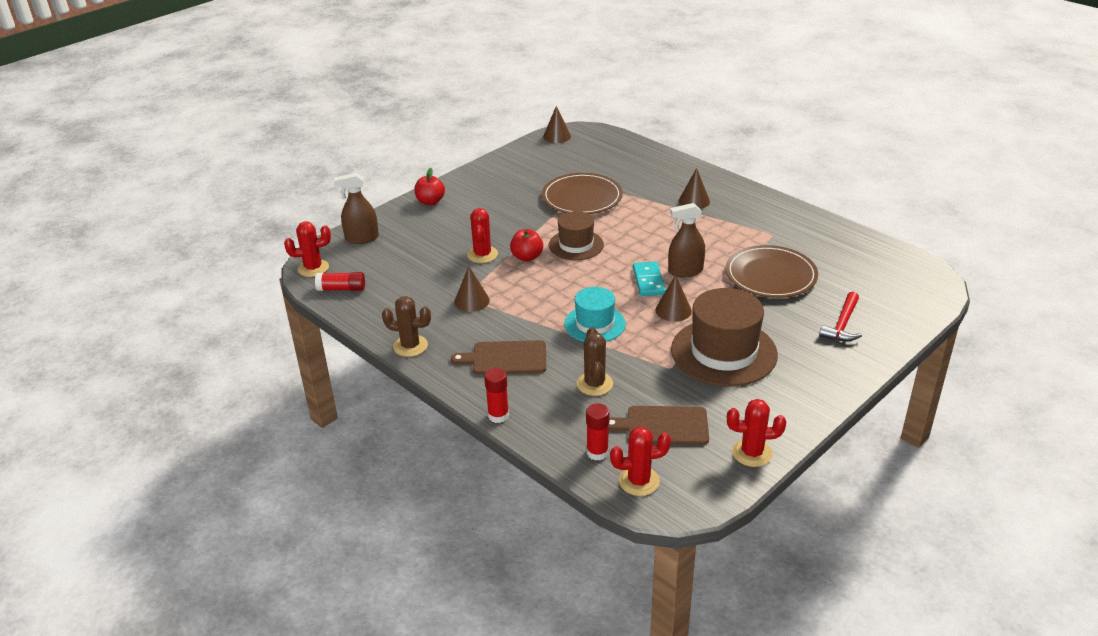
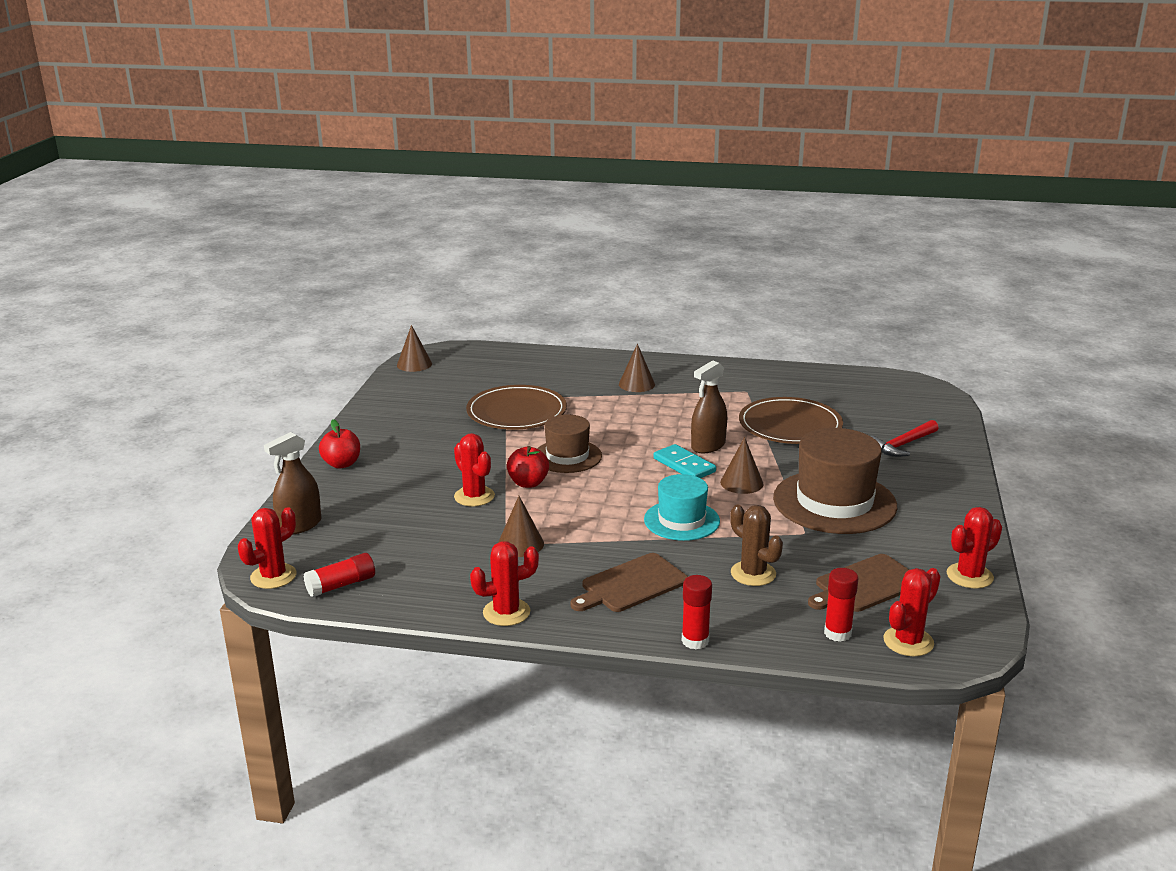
camera: 35 degrees left, 10 degrees down
brown cactus [382,296,431,357] -> red cactus [470,541,539,626]
red hammer [819,292,862,341] -> red hammer turned 60 degrees clockwise [871,420,938,457]

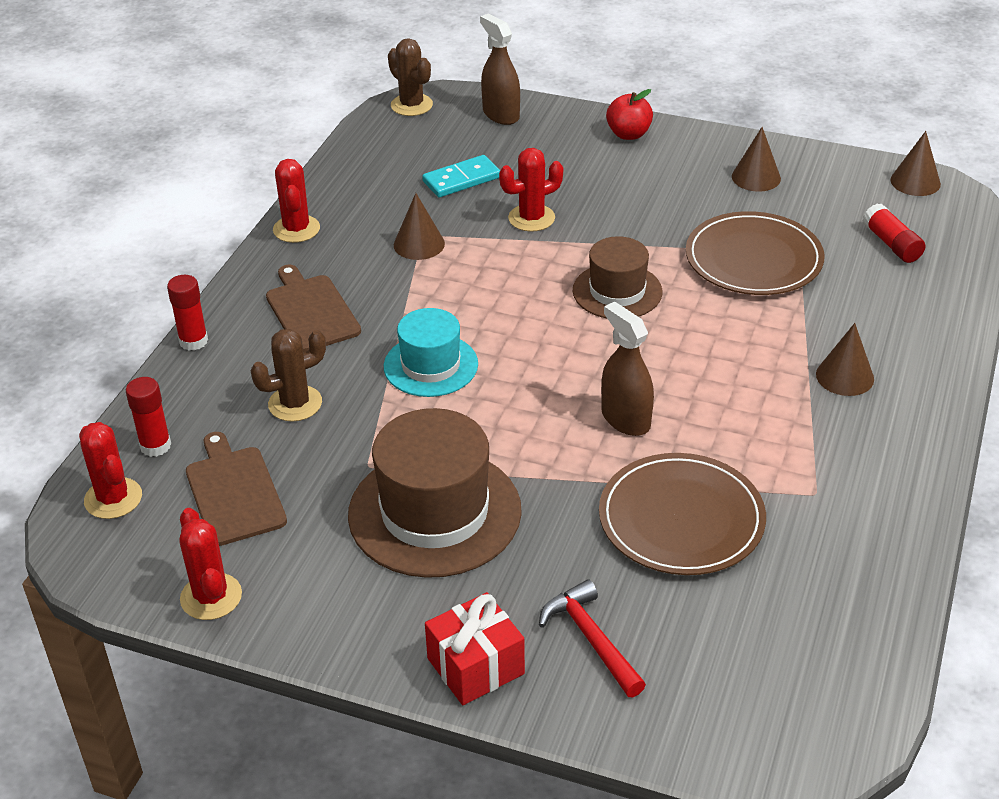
camera: 100 degrees right, 15 degrees up
red cactus [238,507,296,589] -> brown cactus [388,38,433,116]
red glue stick [303,553,375,597] -> red glue stick moved to [863,203,925,263]
red apple [507,446,549,488] -> none
turquoise domino [653,444,716,478] -> turquoise domino moved to [422,155,500,197]
brown cone [720,437,764,494] -> brown cone moved to [732,127,781,192]
none -> red gift [425,592,525,705]

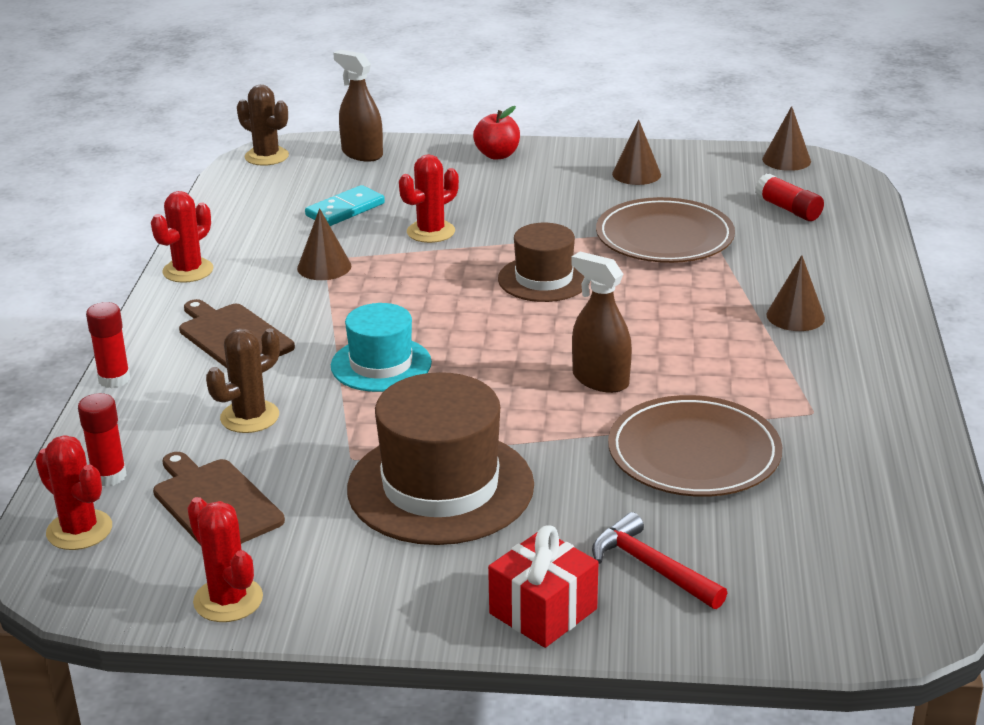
camera: 15 degrees left, 10 degrees down
red cactus [273,159,320,243] -> red cactus turned 60 degrees clockwise [151,191,213,283]

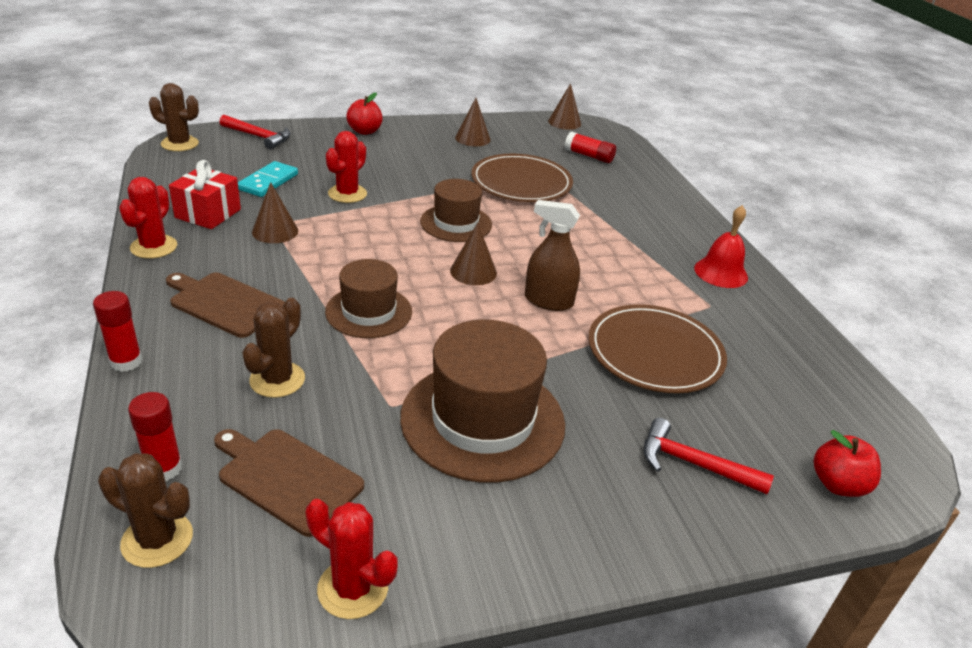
camera: 25 degrees left, 5 degrees up
red cactus [35,435,112,550] -> brown cactus [98,453,193,568]
turquoise hat [331,303,432,392] -> brown hat [325,259,412,338]
brown spray bottle [333,50,383,162] -> red hammer [219,115,291,150]
red gift [488,525,598,648] -> red gift moved to [169,160,241,229]
brown cone [766,255,825,331] -> brown cone moved to [450,223,497,285]
none -> red bell [694,205,748,288]
none -> red apple [814,430,881,497]

